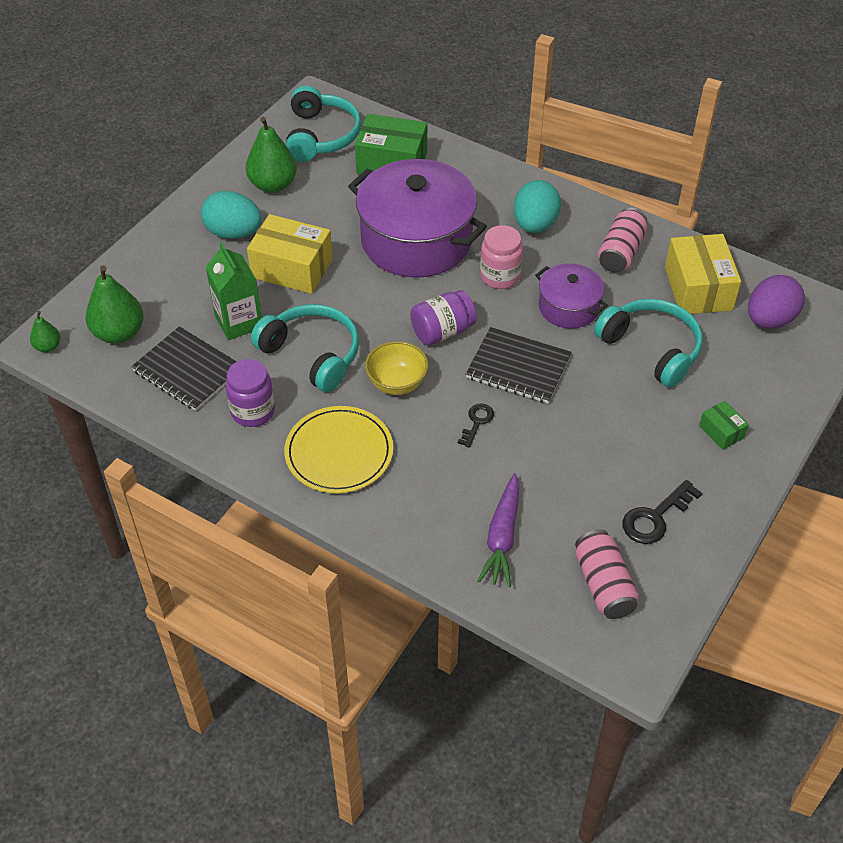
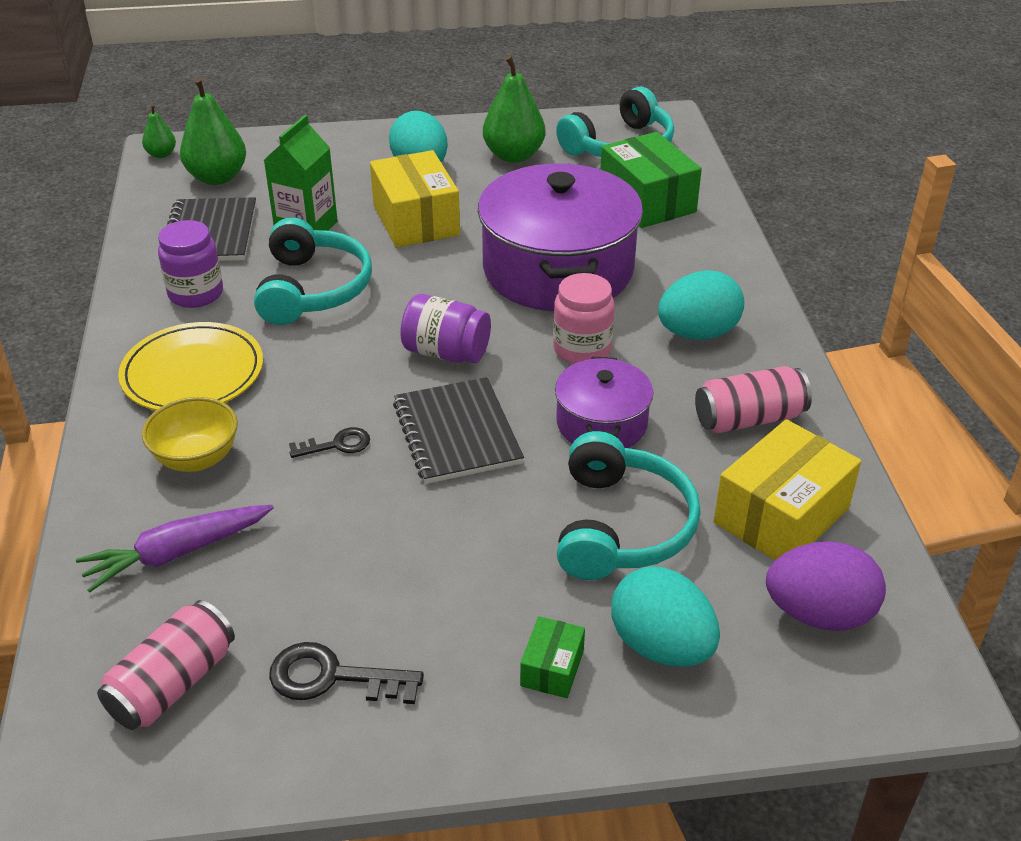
camera: 50 degrees right, 10 degrees down
yellow bowl [365,341,429,395] -> yellow bowl moved to [142,397,238,472]
none -> turquoise egg [611,567,720,667]

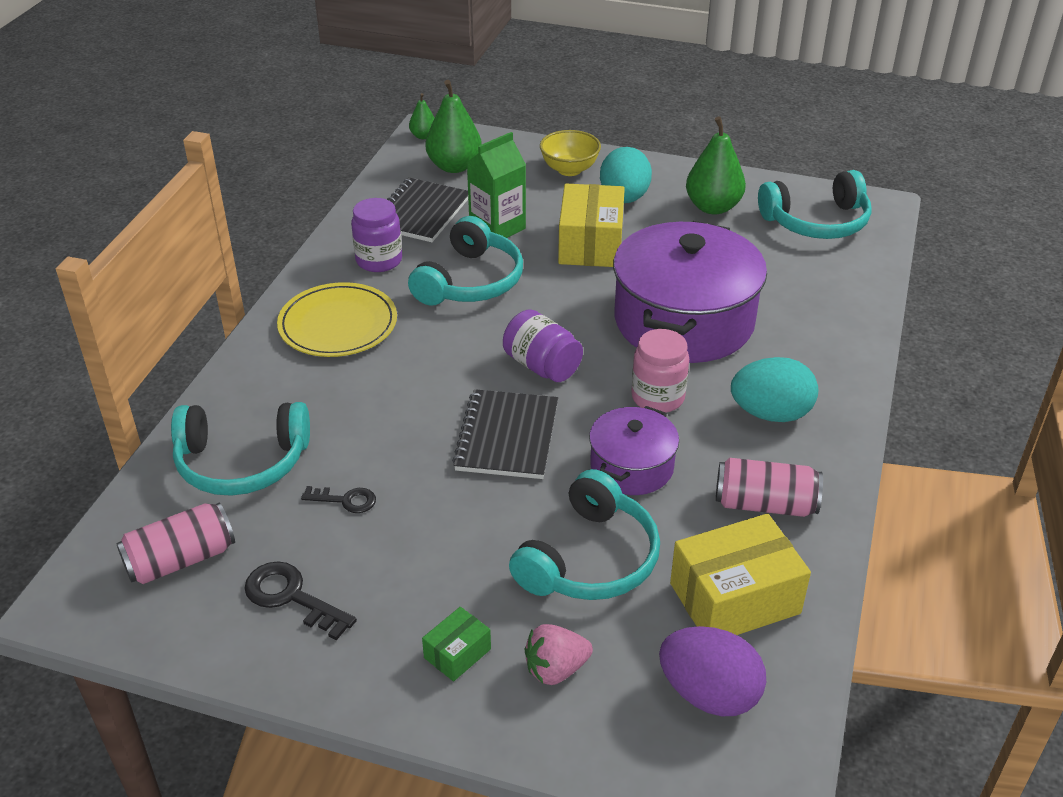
camera: 25 degrees right, 0 degrees up
purple carrot [76,505,274,592] -> turquoise headphones [171,402,310,496]
yellow bowl [142,397,238,472] -> yellow bowl moved to [540,130,601,176]
black key [289,427,370,458] -> black key moved to [301,486,376,513]
green box [600,132,702,228] -> none
turquoise egg [611,567,720,667] -> pink strawberry [524,624,593,685]

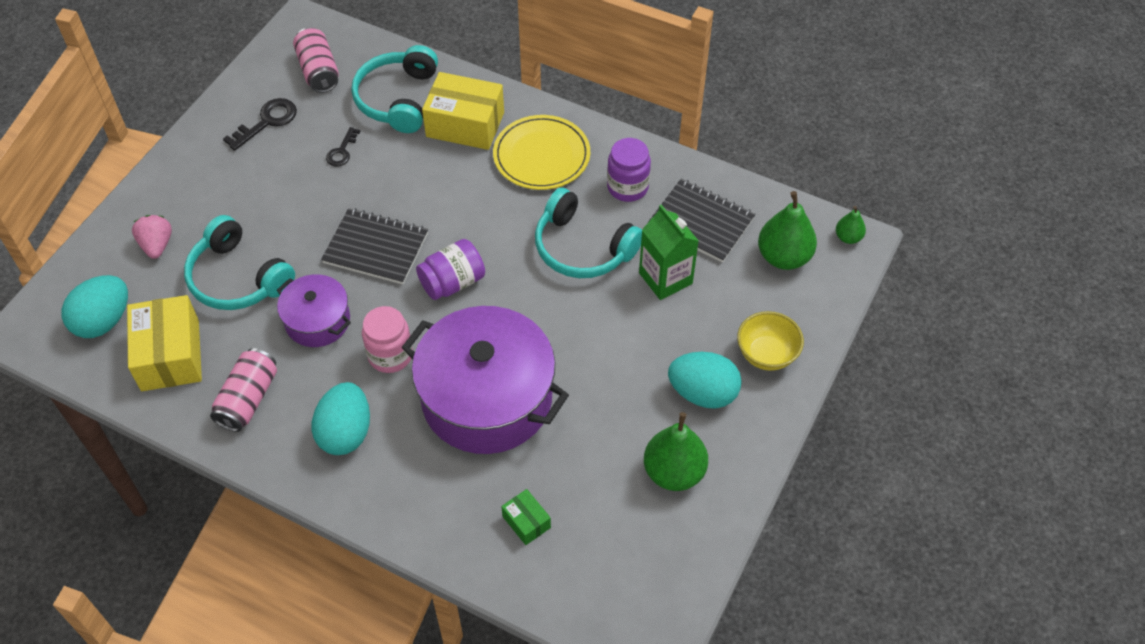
camera: 100 degrees right, 15 degrees up
green box [422,607,491,681] -> green box moved to [501,489,551,545]
yellow box [558,184,625,267] -> yellow box moved to [422,72,504,150]
purple egg [659,626,766,716] -> turquoise egg [62,275,128,338]
turquoise headphones [758,170,872,239] -> none

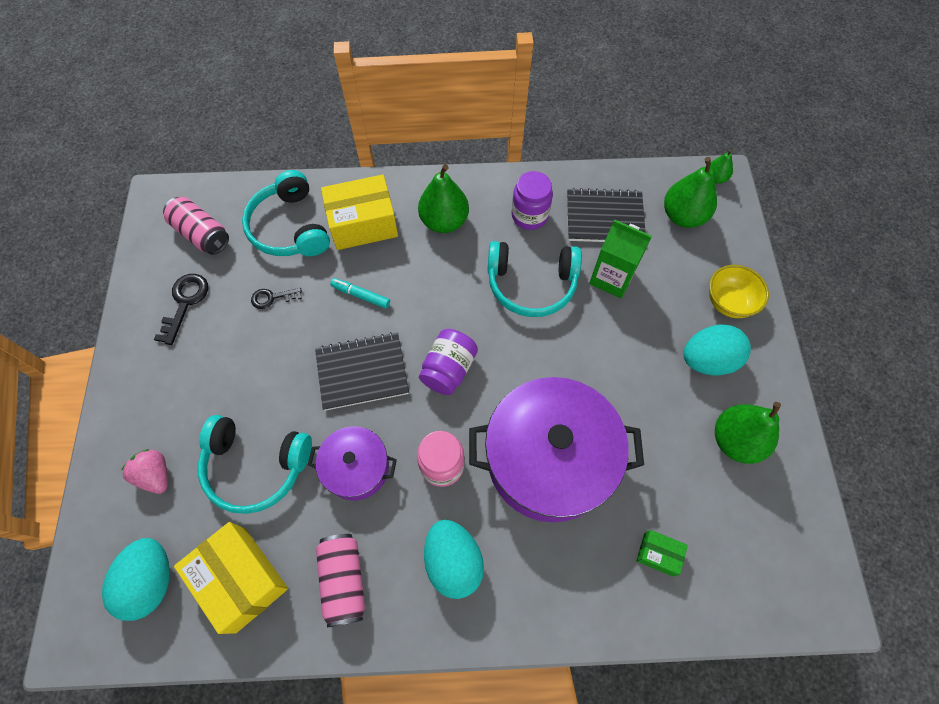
camera: 30 degrees left, 10 degrees up
black key [326,127,361,167] -> black key turned 90 degrees clockwise [251,288,302,309]
yellow plate [493,115,590,190] -> green pear [418,164,469,233]
none -> turquoise marker [330,278,390,309]

